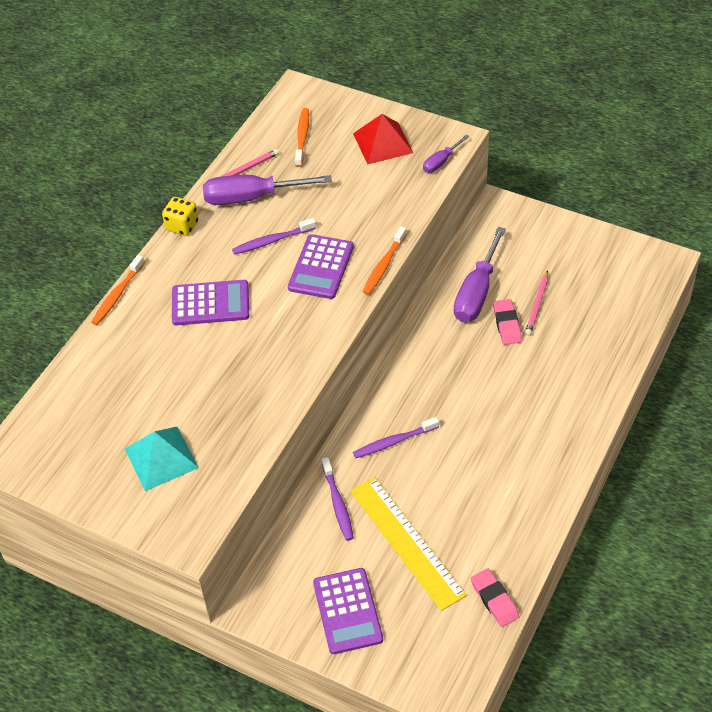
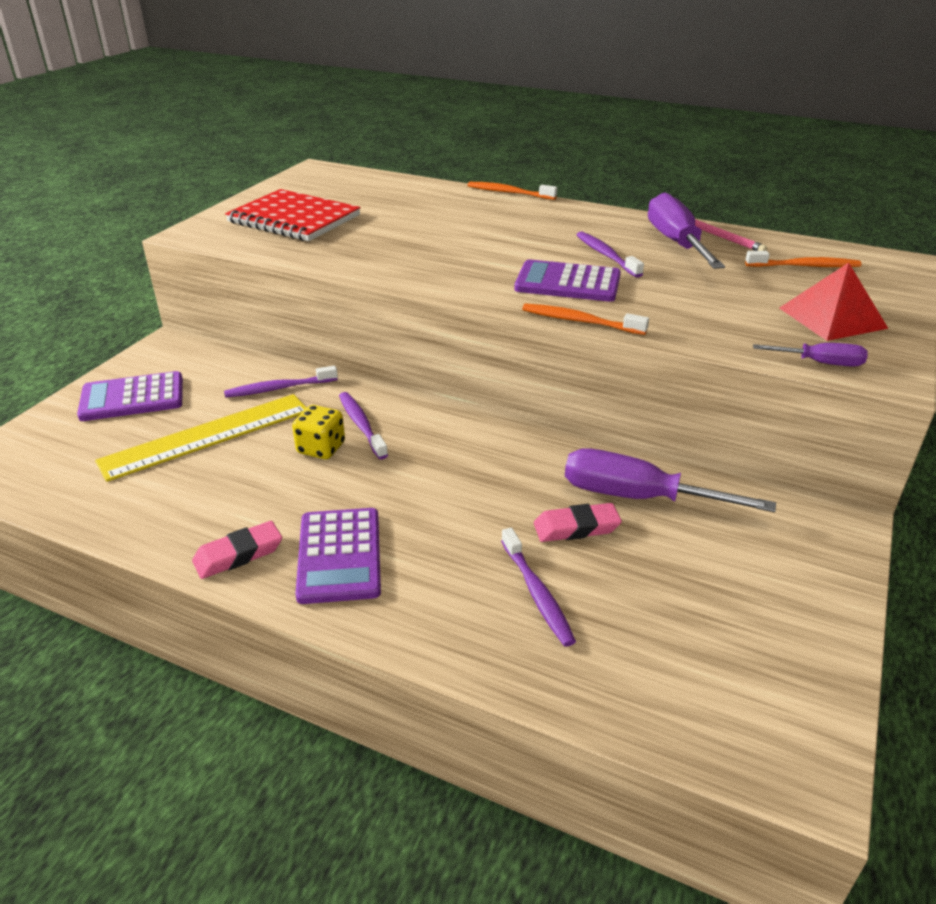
camera: 85 degrees right, 15 degrees down
turquoise pyramid [125,427,199,491] -> red notebook [225,189,361,241]
yellow dice [162,197,199,236] -> yellow dice moved to [292,405,345,459]
purple calculator [172,280,249,326] -> purple calculator moved to [295,508,381,604]
purple screwdriver [423,135,470,173] -> purple screwdriver turned 150 degrees clockwise [753,343,868,367]
pink eraser [471,569,519,627] -> pink eraser moved to [192,521,282,579]
pink pencil [525,270,548,336] -> none
none -> purple toothbrush [501,528,576,647]

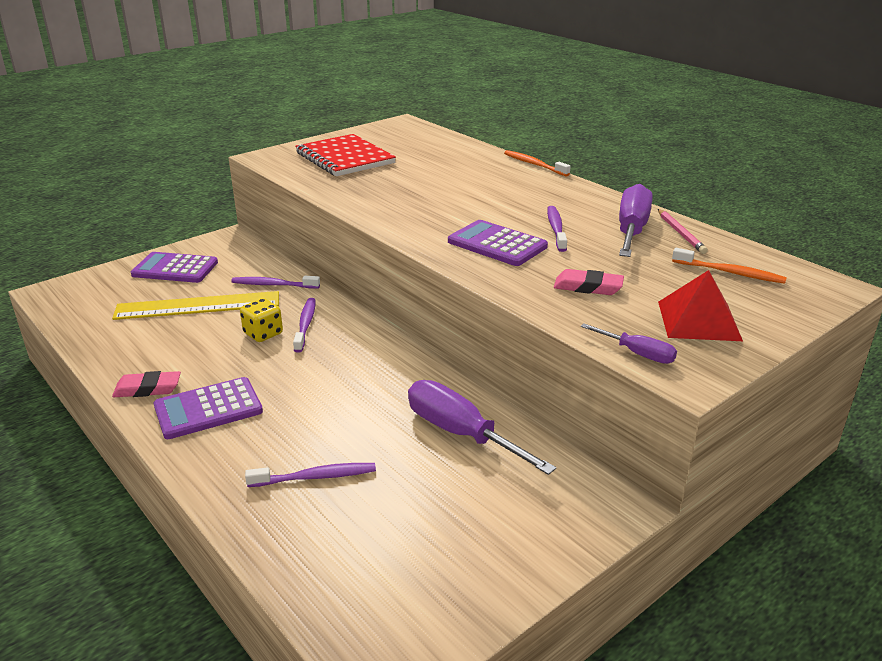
camera: 25 degrees right, 5 degrees down
purple calculator [295,508,381,604] -> purple calculator turned 45 degrees clockwise [154,377,263,439]
purple toothbrush [501,528,576,647] -> purple toothbrush turned 105 degrees counterclockwise [245,463,376,487]
orange toothbrush [522,303,649,335] -> none
pink eraser [534,503,622,542] -> pink eraser moved to [554,269,624,295]

